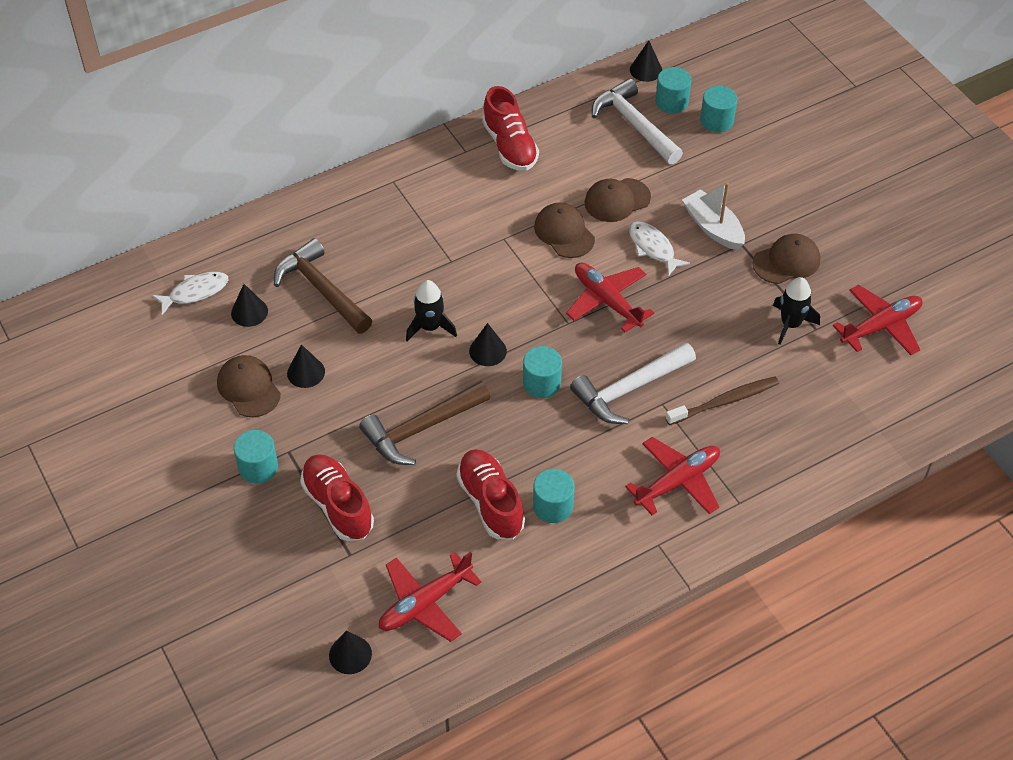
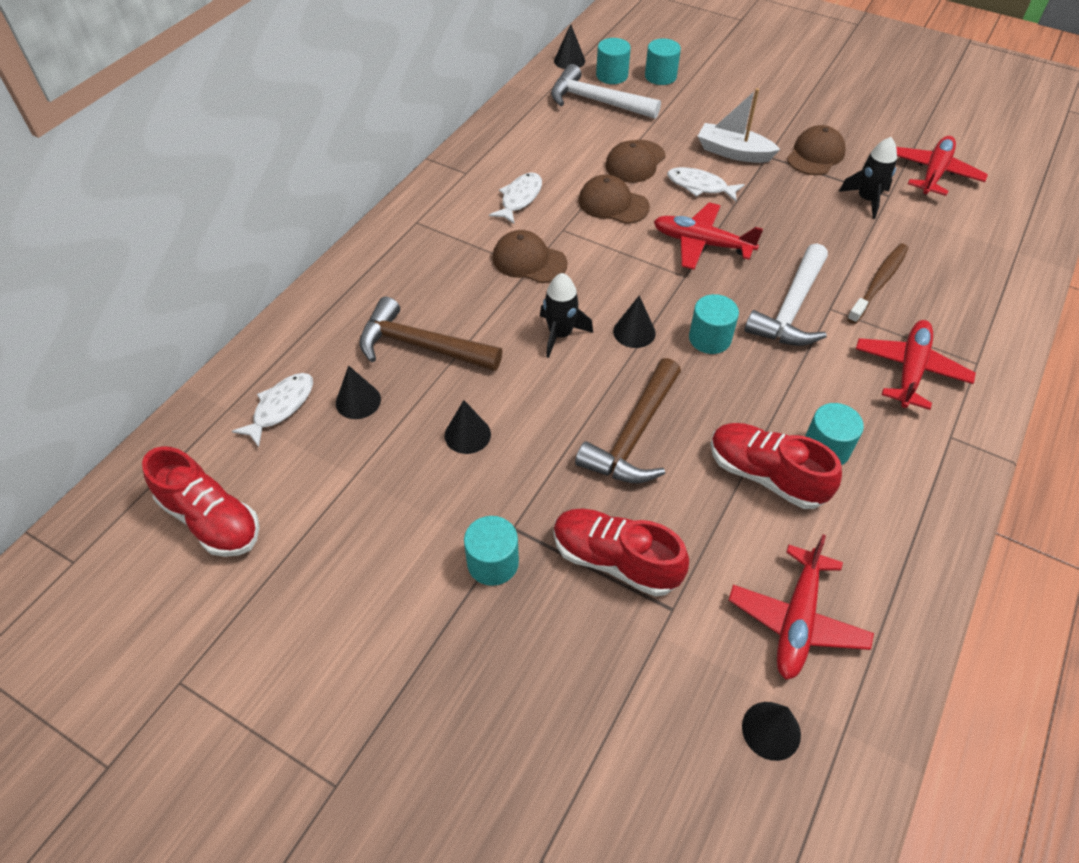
camera: 30 degrees left, 0 degrees up
brown cap [217,355,281,417] -> brown cap moved to [493,230,567,283]
red shoe [482,86,539,171] -> red shoe moved to [142,446,260,557]
none -> white fish [489,173,542,224]

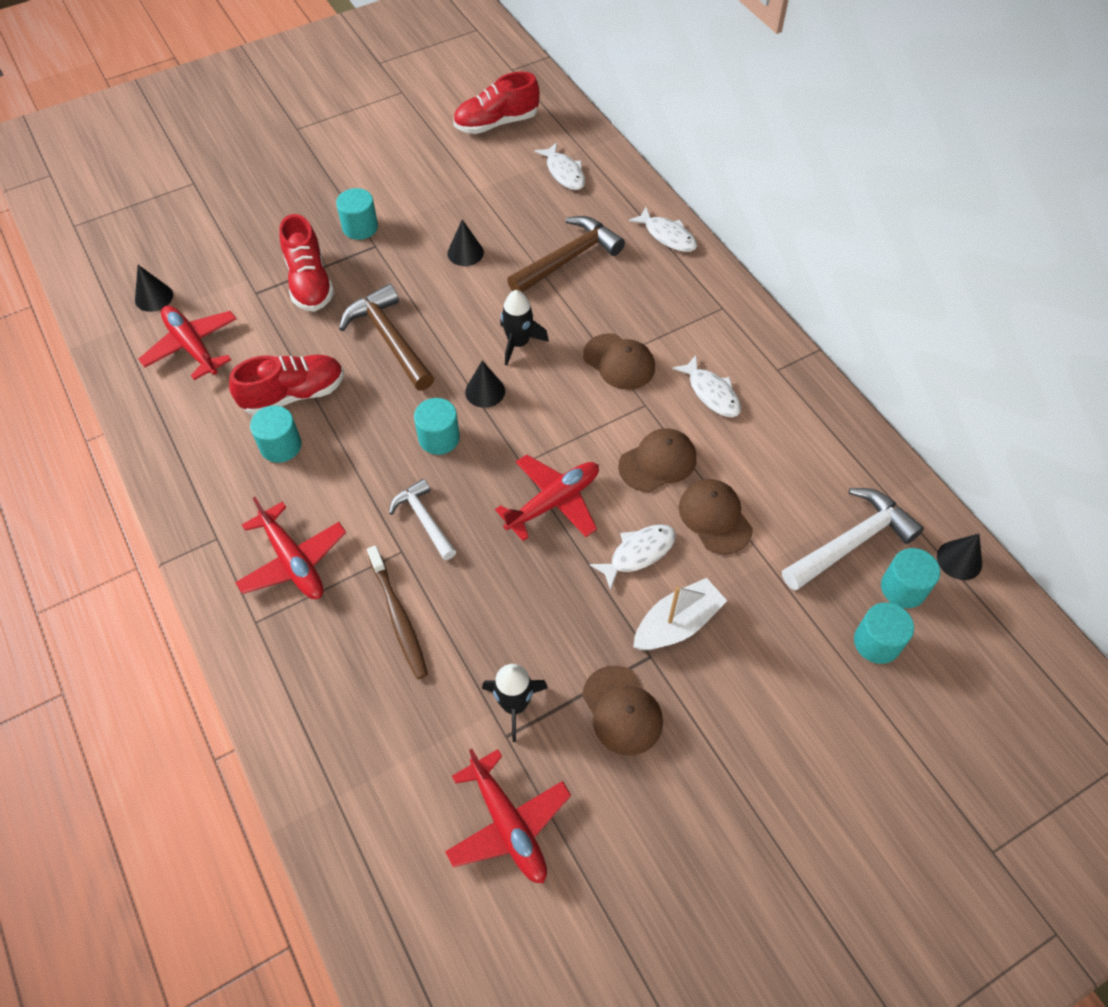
camera: 120 degrees right, 5 degrees up
black cone [336,366,381,419] -> none
brown cap [493,230,567,283] -> brown cap turned 75 degrees clockwise [583,333,655,390]
red shoe [553,509,689,596] -> red shoe turned 105 degrees clockwise [279,214,334,312]
white hammer [744,243,828,346] -> white hammer [389,479,456,560], size x0.63
none -> white fish [628,207,697,252]

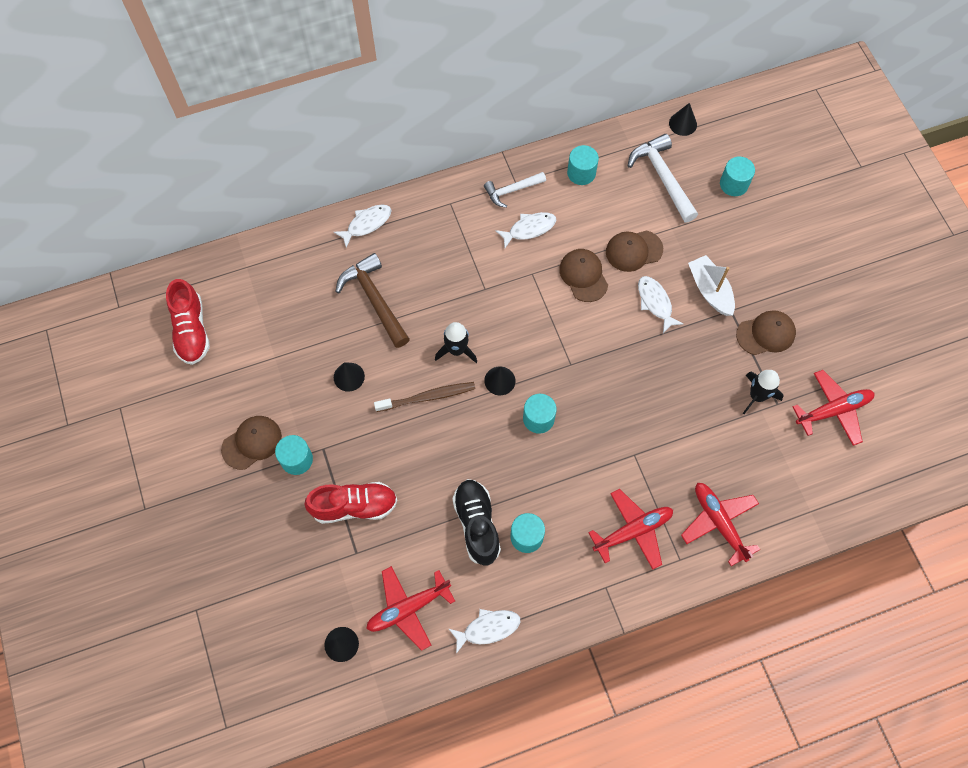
camera: 80 degrees left, 10 degrees up
red shoe [229,355,344,415] -> black shoe [452,479,501,565]
brown hammer [339,284,434,391] -> none
brown toothbrush [367,545,428,679] -> brown toothbrush moved to [374,382,475,412]
white hammer [389,479,456,560] -> white hammer moved to [484,172,546,208]
red plane [495,454,599,541] -> red plane moved to [681,483,760,566]
white fish [534,142,585,190] -> white fish moved to [448,609,520,654]
brown cap [583,333,655,390] -> brown cap moved to [221,416,282,470]
turquoise cylinder [881,548,940,608] -> turquoise cylinder moved to [567,145,599,185]

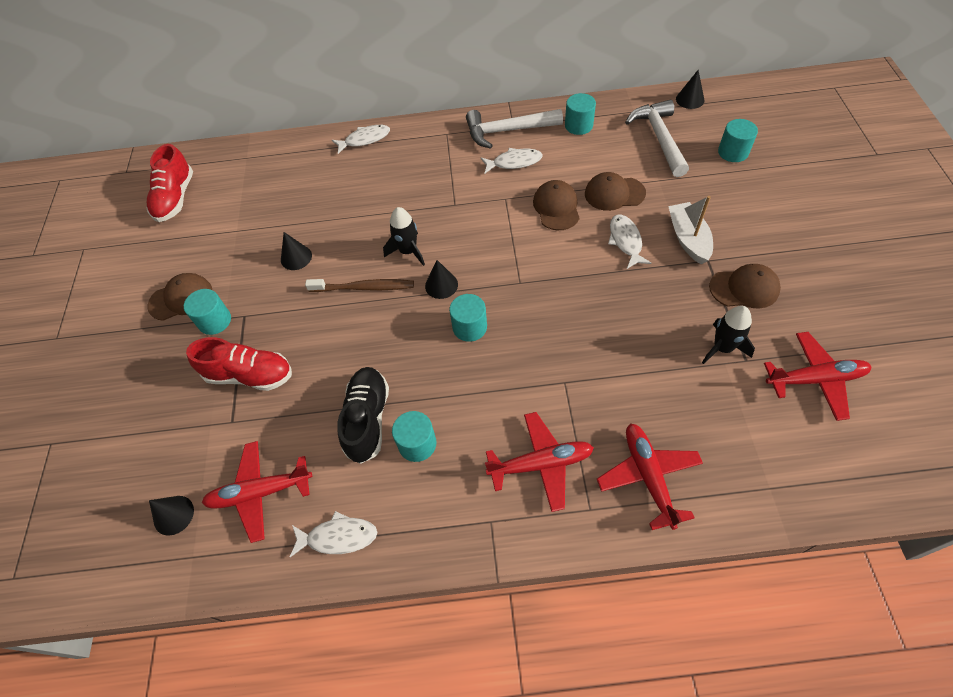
camera: 20 degrees right, 10 degrees down
brown hammer [335,253,410,348] -> none
white hammer [484,172,546,208] -> white hammer [466,109,563,149], size x1.60

